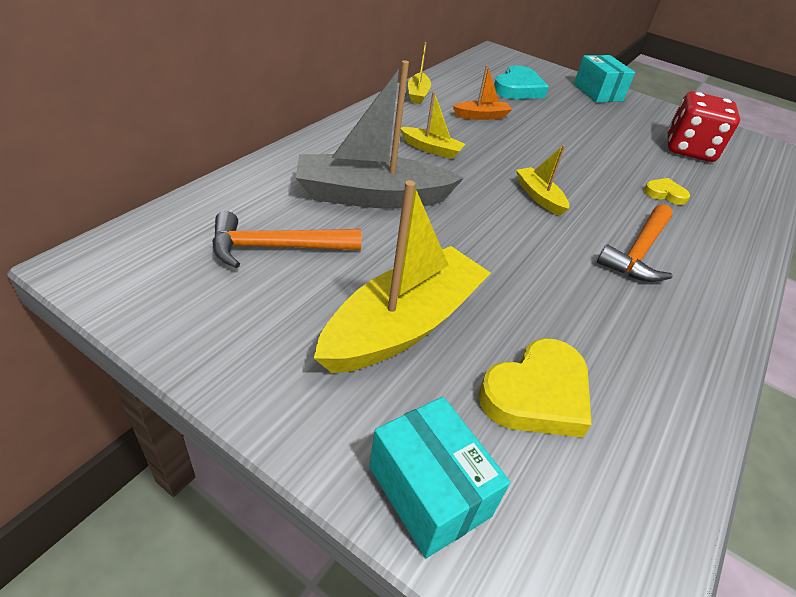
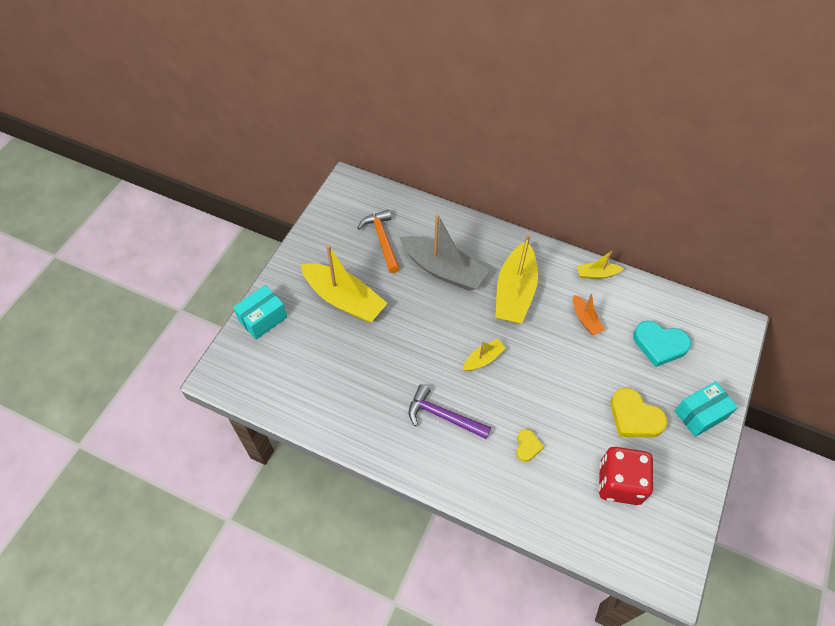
camera: 85 degrees right, 15 degrees up
grey boat [296,60,464,209] -> grey boat turned 135 degrees clockwise [399,214,489,291]
yellow boat [401,92,465,159] -> yellow boat [495,234,538,324], size x2.06
yellow heart [478,338,592,438] -> yellow heart moved to [610,388,667,438]
orange hammer [597,204,673,282] -> purple hammer [409,384,491,439]

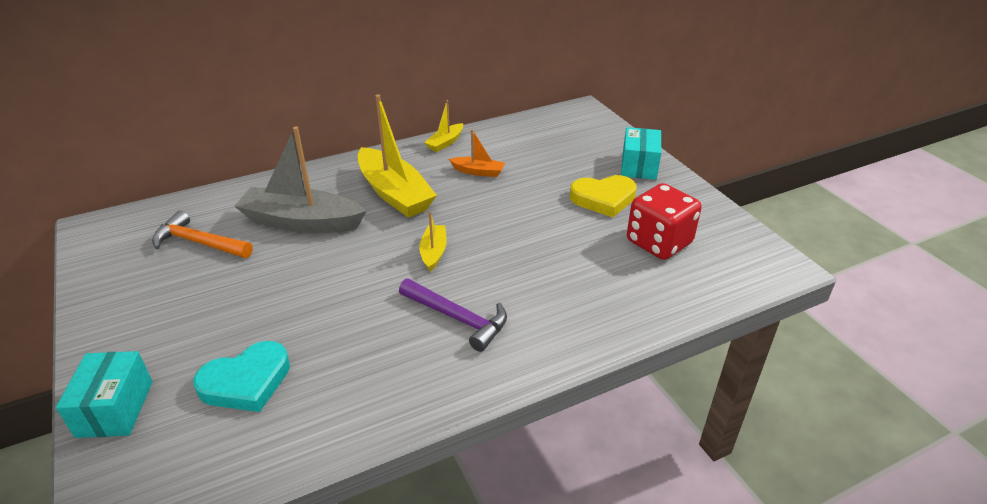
camera: 50 degrees left, 20 degrees down
yellow boat [301,245,387,322] -> none
grey boat [399,214,489,291] -> grey boat turned 150 degrees counterclockwise [234,127,366,233]
purple hammer [409,384,491,439] -> purple hammer turned 120 degrees counterclockwise [399,279,507,352]
yellow heart [516,429,544,462] -> none
turquoise heart [633,321,691,367] -> turquoise heart moved to [193,341,290,412]

